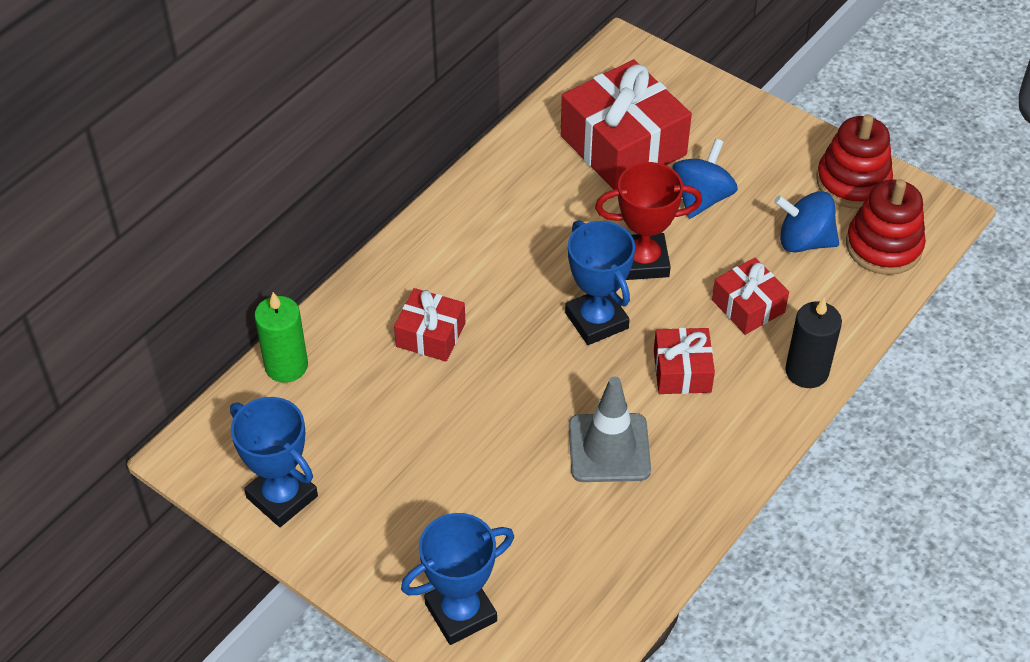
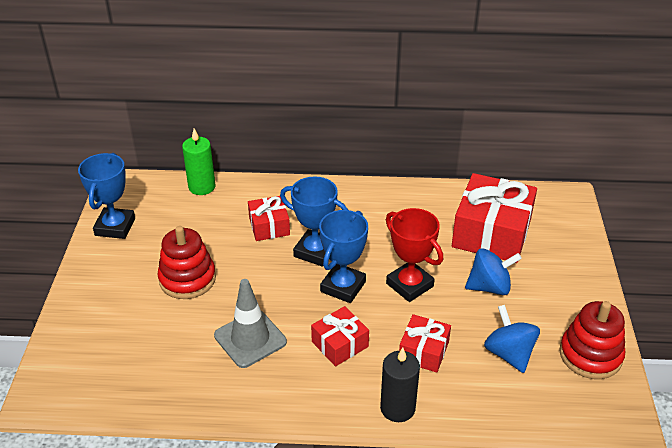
camera: 55 degrees right, 10 degrees down
blue trophy [401,513,514,645] -> blue trophy moved to [280,176,348,267]
red stacking toy [846,179,926,275] -> red stacking toy moved to [158,226,216,299]

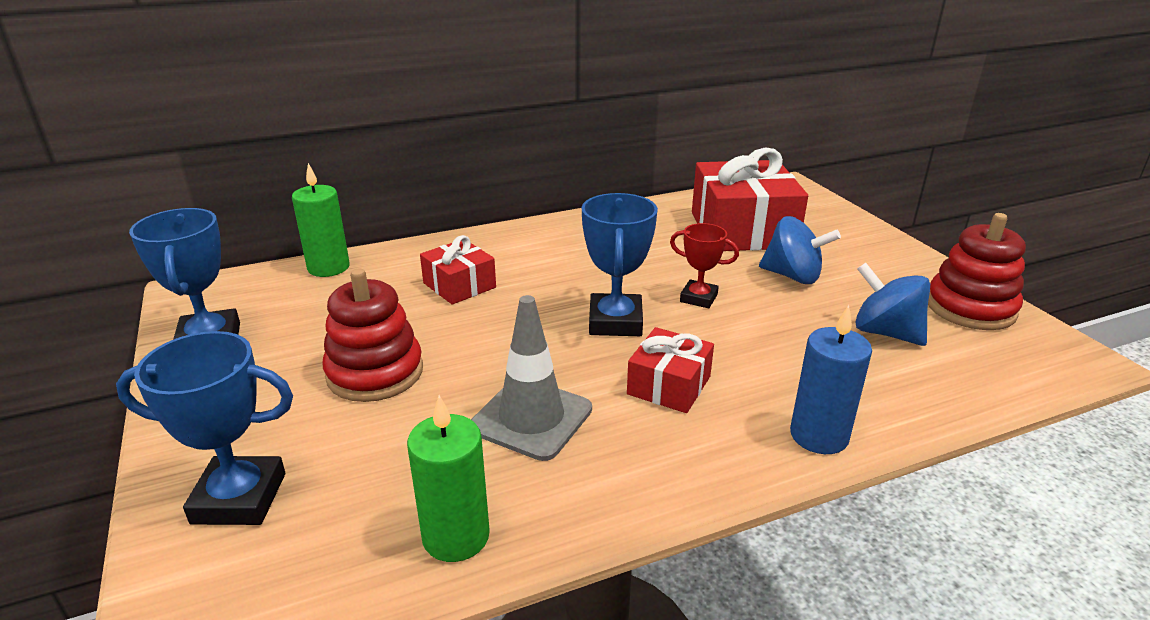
camera: 25 degrees left, 10 degrees down
blue trophy [280,176,348,267] -> blue trophy moved to [116,331,293,525]
black candle [380,348,420,422] -> blue candle [790,305,872,454]
red trophy [386,208,443,302] -> red trophy [670,223,739,308], size x0.62
red gift [399,314,451,373] -> none
blue spinning top [465,248,522,295] -> blue spinning top turned 60 degrees clockwise [759,216,841,284]
none -> green candle [407,395,490,562]

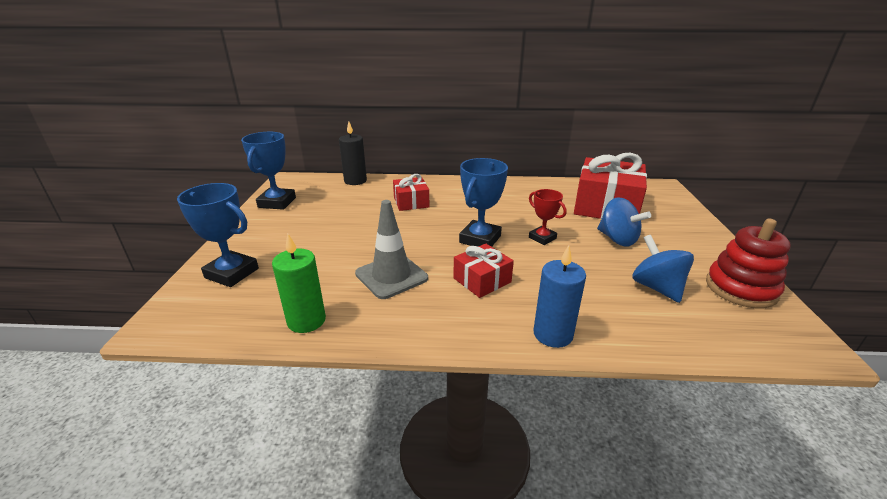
camera: 25 degrees right, 0 degrees up
green candle [292,163,350,277] -> black candle [339,122,367,185]
red stacking toy [322,269,423,402] -> none

